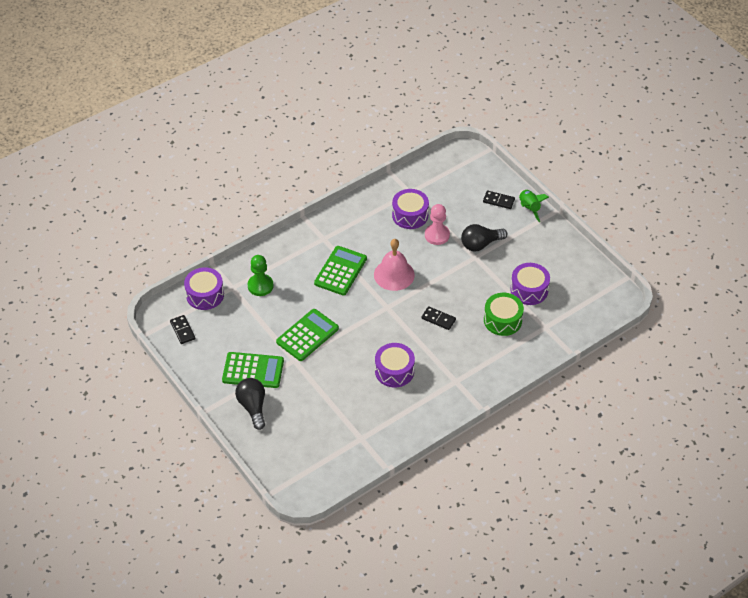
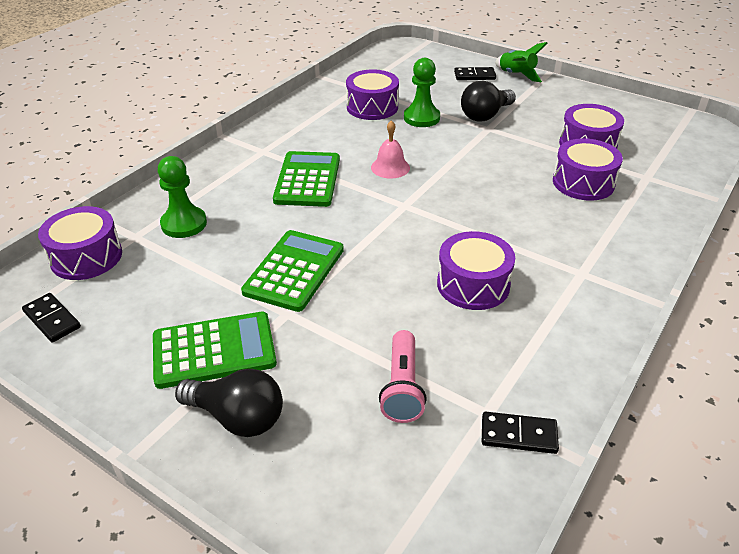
camera: 20 degrees left, 10 degrees down
black light bulb [235,378,265,430] -> black light bulb turned 150 degrees clockwise [175,369,283,437]
pink bell [374,239,415,291] -> pink bell [371,120,410,179], size x0.61
black domino [421,306,456,330] -> black domino moved to [482,412,559,454]
pink pawn [425,204,450,245] -> green pawn [404,58,440,127]
green drum [484,293,524,336] -> purple drum [553,138,623,201]
none -> pink flashlight [379,330,427,423]

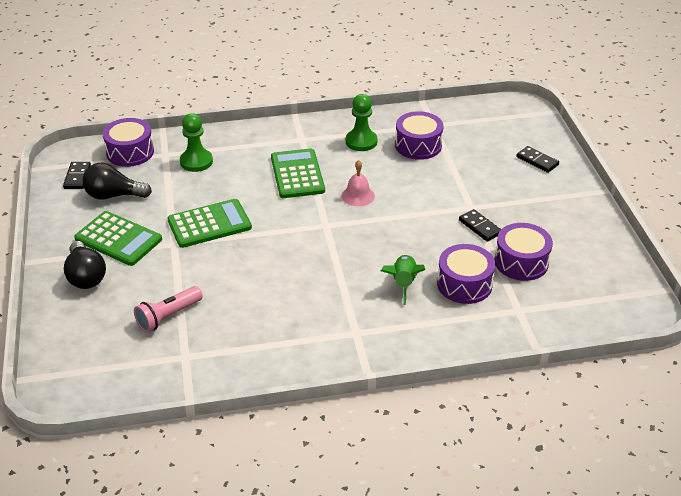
camera: 45 degrees right, 0 degrees up
green calculator [273,151,340,207] -> green calculator turned 60 degrees counterclockwise [271,148,325,198]
green pawn [404,58,440,127] -> green pawn moved to [346,94,377,151]
purple drum [437,231,515,310] -> none
black light bulb [461,81,516,122] -> black light bulb moved to [82,163,152,200]
black domino [482,412,559,454] -> black domino moved to [459,209,501,242]
green rocket [495,42,547,82] -> green rocket moved to [381,255,425,305]

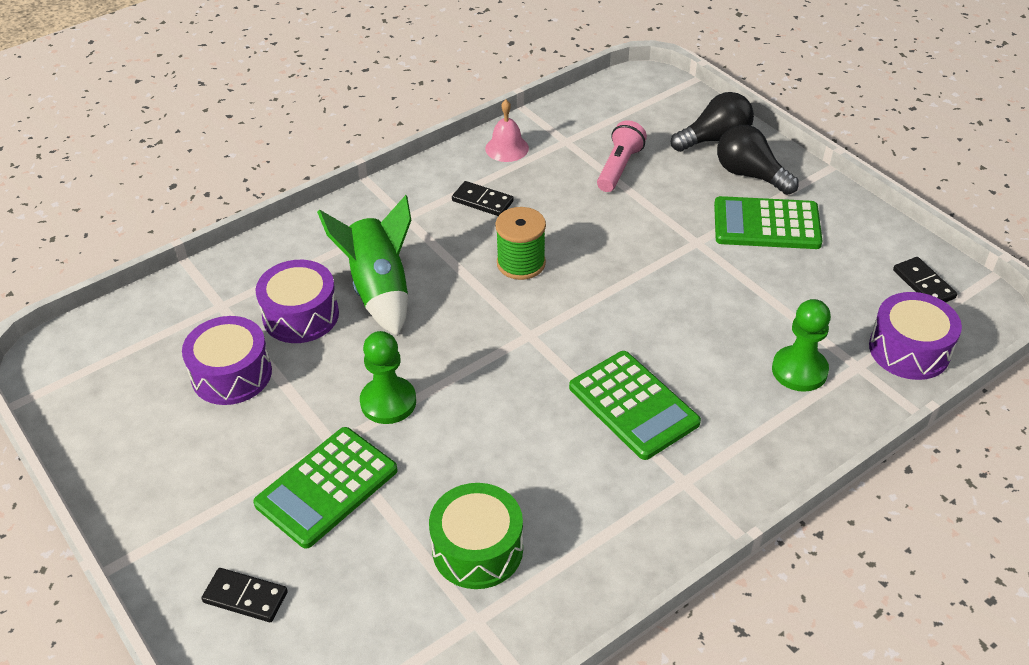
camera: 155 degrees right, 5 degrees up
black light bulb [82,163,152,200] -> black light bulb moved to [671,92,754,152]
green calculator [167,199,252,248] -> green calculator moved to [253,427,398,549]
pink bell [342,160,375,206] -> pink bell moved to [485,100,529,162]
green pawn [346,94,377,151] -> green pawn moved to [360,331,416,424]
green rocket [381,255,425,305] -> green rocket [317,195,411,336], size x1.55
purple drum [395,111,444,160] -> green drum [429,483,523,589]
black domino [459,209,501,242] -> black domino moved to [452,181,514,216]
none -> green spool [495,207,546,280]

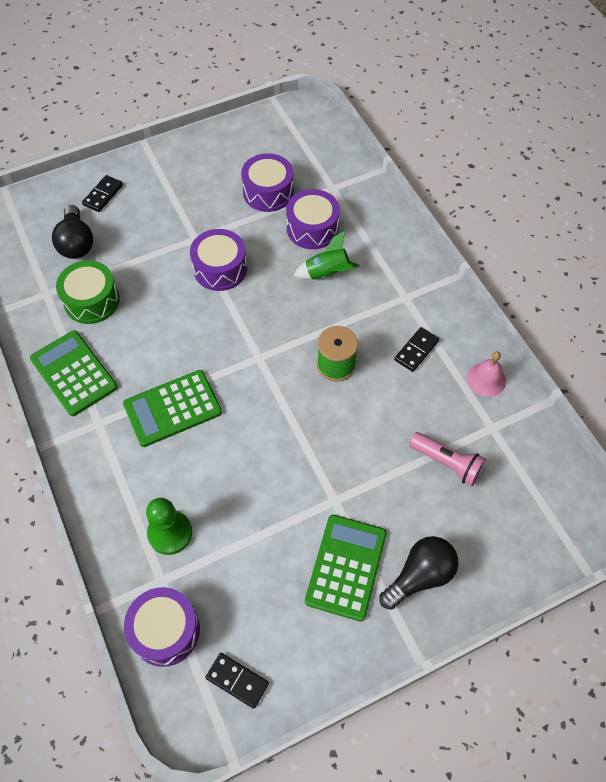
camera: 100 degrees right, 15 degrees up
green calculator [253,427,398,549] -> green calculator moved to [30,330,118,416]
green rocket [317,195,411,336] -> green rocket [293,231,359,280], size x0.64
green pawn [360,331,416,424] -> purple drum [190,229,247,291]
black light bulb [671,92,754,152] -> black light bulb moved to [52,205,93,259]
black domino [893,257,957,302] -> black domino turned 45 degrees clockwise [205,653,269,709]

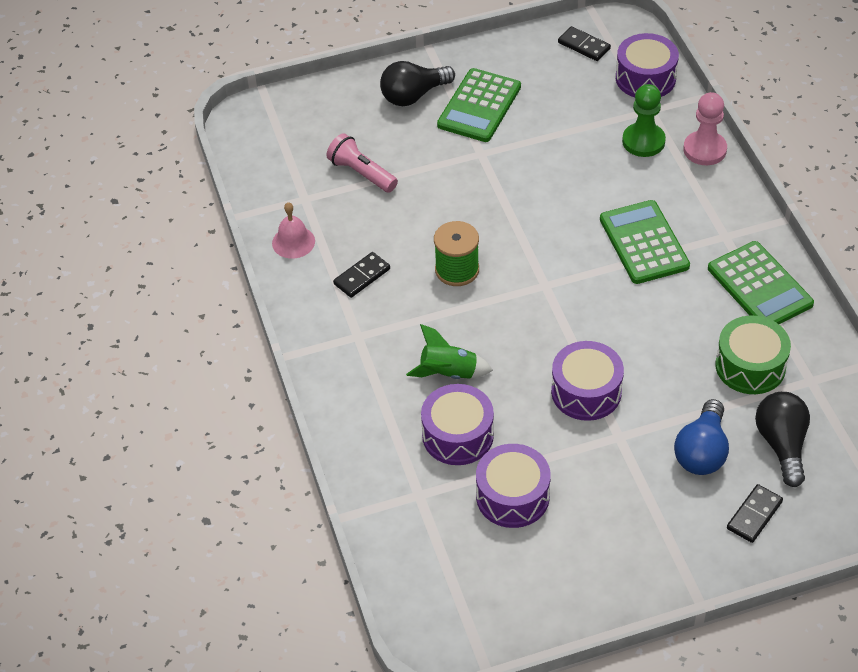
camera: 170 degrees left, 10 degrees down
green calculator [123,370,222,447] -> green calculator turned 90 degrees counterclockwise [600,200,690,284]
none -> blue light bulb [674,399,729,475]
none -> pink pawn [684,92,727,165]

